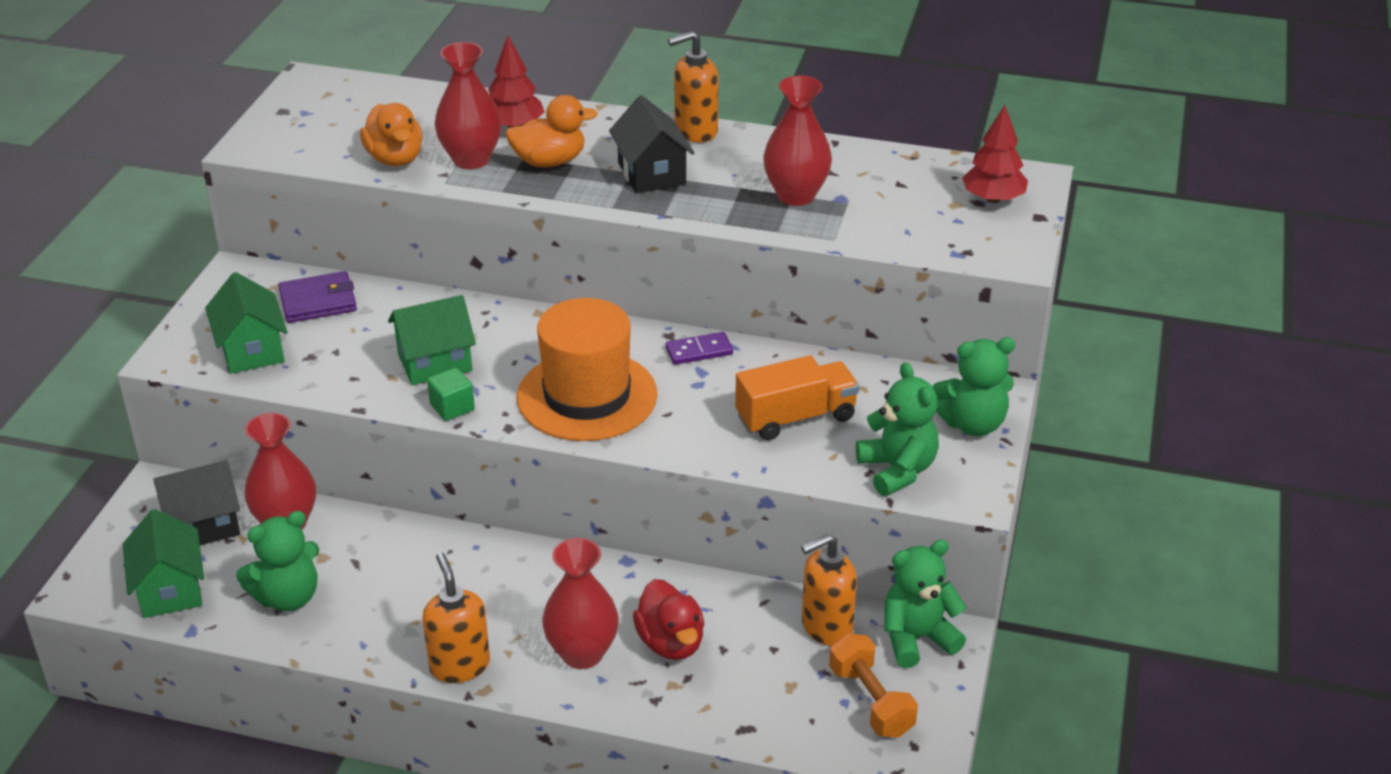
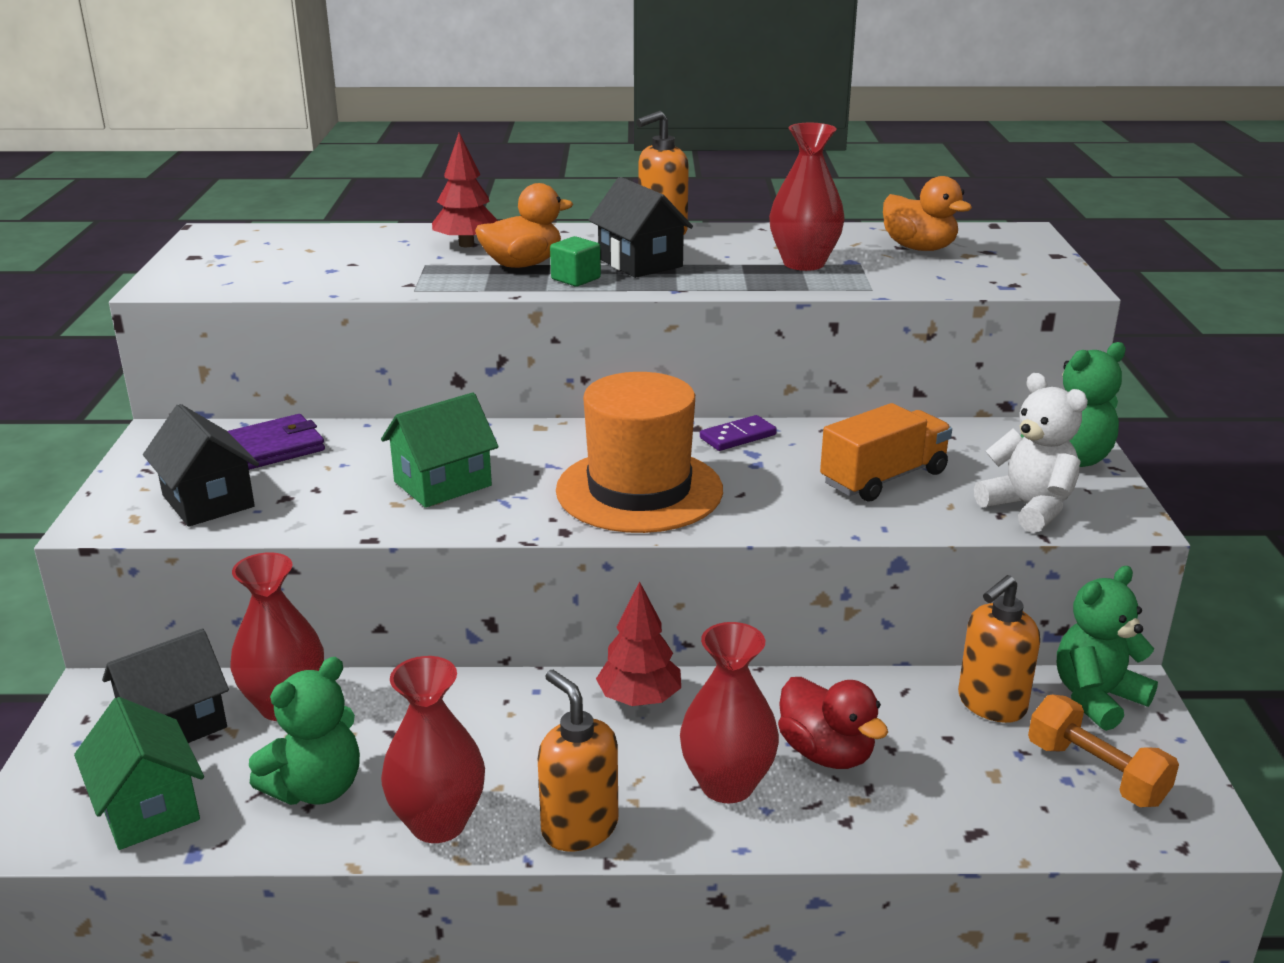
camera: 15 degrees left, 10 degrees down
green house [205,272,287,374] -> black house [143,404,259,527]
orange duck [360,103,423,166] -> orange duck moved to [883,176,972,251]
green cube [427,368,475,421] -> green cube moved to [550,236,601,286]
red vase [435,42,502,169] -> red vase moved to [381,656,485,843]
green teddy bear [856,362,939,496] -> white teddy bear [974,373,1088,533]
red tree [962,105,1028,203] -> red tree moved to [596,581,681,706]

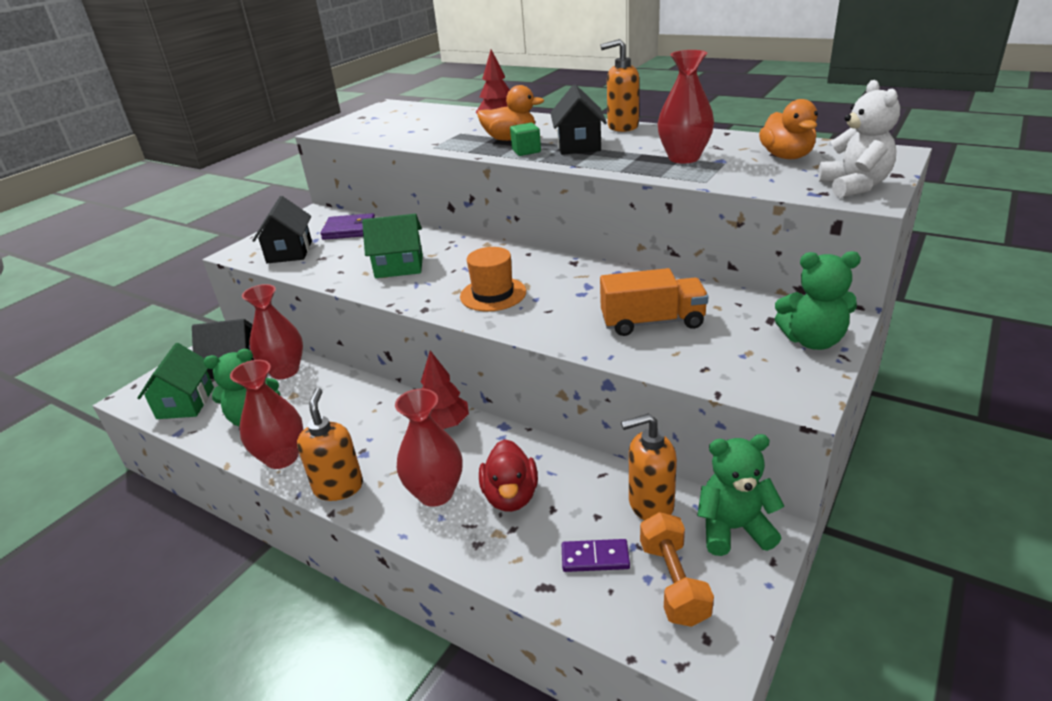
camera: 35 degrees right, 5 degrees up
orange hat [556,372,723,533] -> orange hat [460,247,526,312], size x0.61
purple domino [700,415,777,451] -> purple domino moved to [562,539,630,572]
white teddy bear [974,373,1088,533] -> white teddy bear moved to [818,80,900,198]

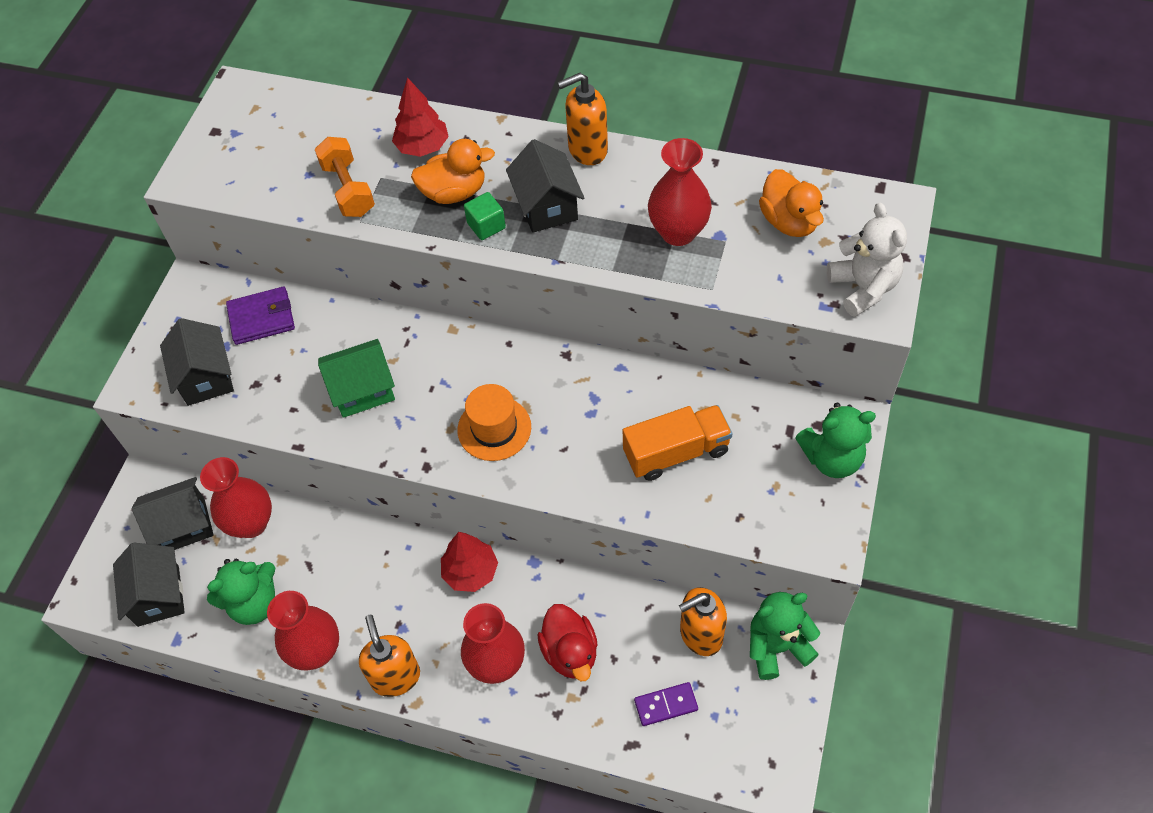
camera: 15 degrees left, 25 degrees up
green house [137,343,214,419] -> black house [113,543,185,627]
orange dumbbell [640,512,714,627] -> orange dumbbell moved to [315,137,375,217]

